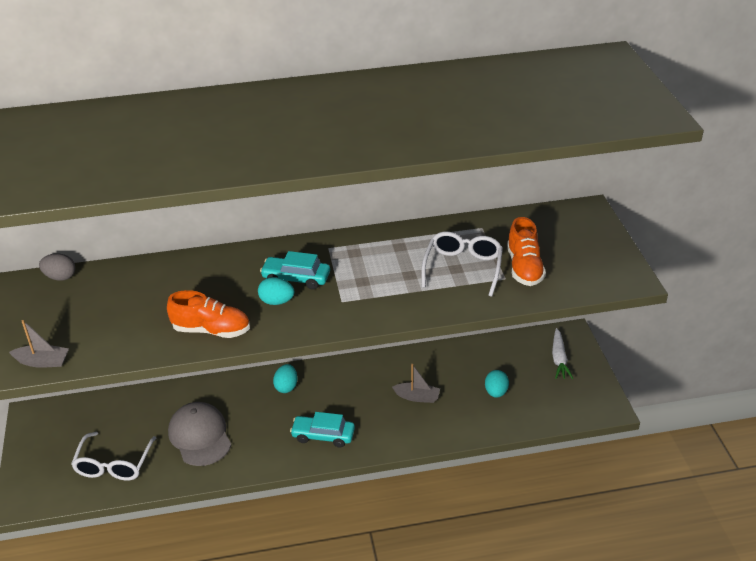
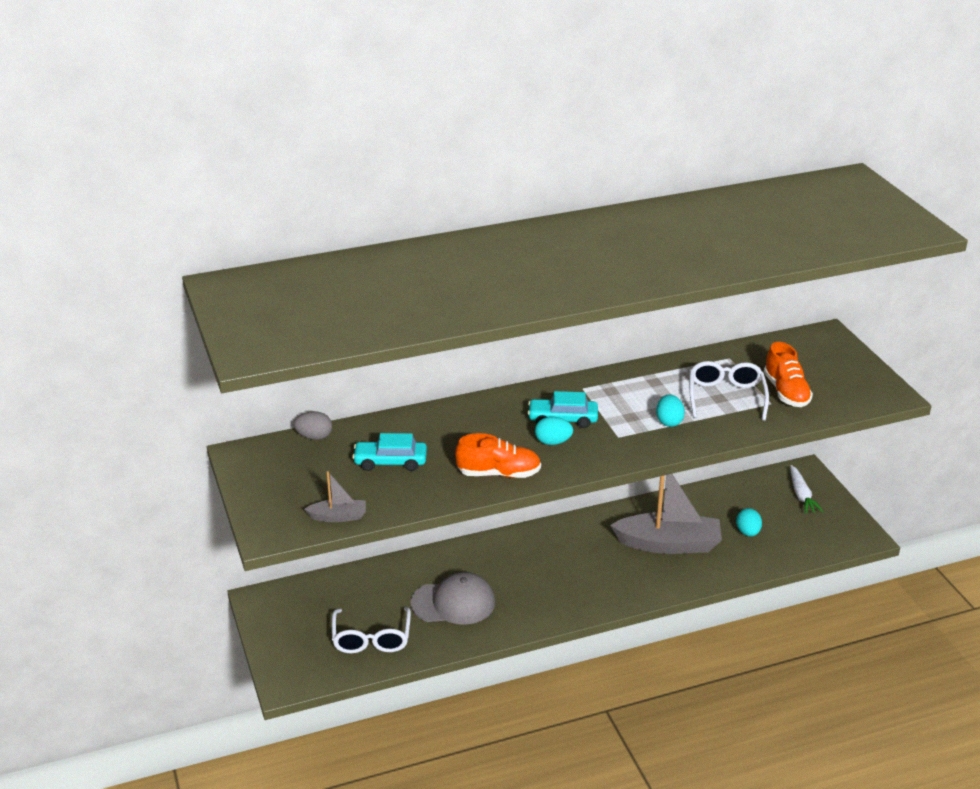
camera: 10 degrees left, 5 degrees down
grey cap [168,402,231,466] -> grey cap turned 120 degrees clockwise [411,572,495,625]
turquoise egg [273,364,297,393] -> turquoise egg moved to [656,394,685,427]
turquoise car [290,412,355,448] -> turquoise car moved to [352,433,427,471]
grey boat [392,364,440,403] -> grey boat [610,474,722,554], size x2.15

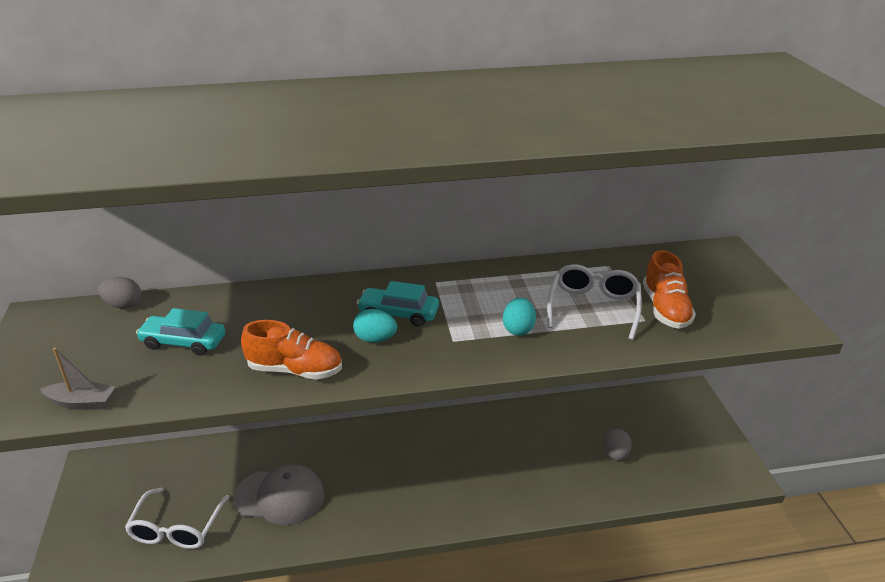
camera: 10 degrees right, 0 degrees up
grey boat [610,474,722,554] -> none
turquoise egg [736,508,762,537] -> grey egg [604,429,632,461]
white carrot [790,465,823,514] -> none

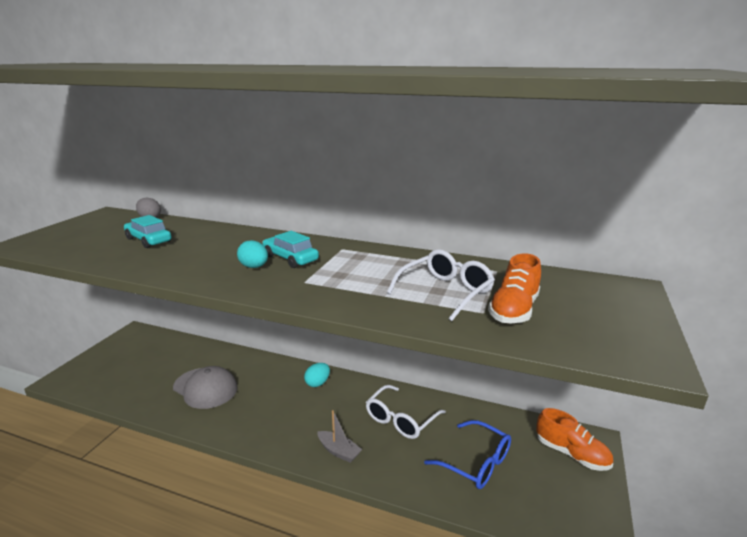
camera: 30 degrees right, 10 degrees down
grey boat [40,348,115,410] -> grey boat moved to [317,410,362,463]
white glasses [125,488,230,549] -> white glasses moved to [366,385,446,439]
orange shoe [241,320,342,380] -> orange shoe moved to [536,408,613,471]
turquoise egg [503,298,536,336] -> turquoise egg moved to [304,363,330,387]
grey egg [604,429,632,461] -> blue glasses [424,420,511,489]

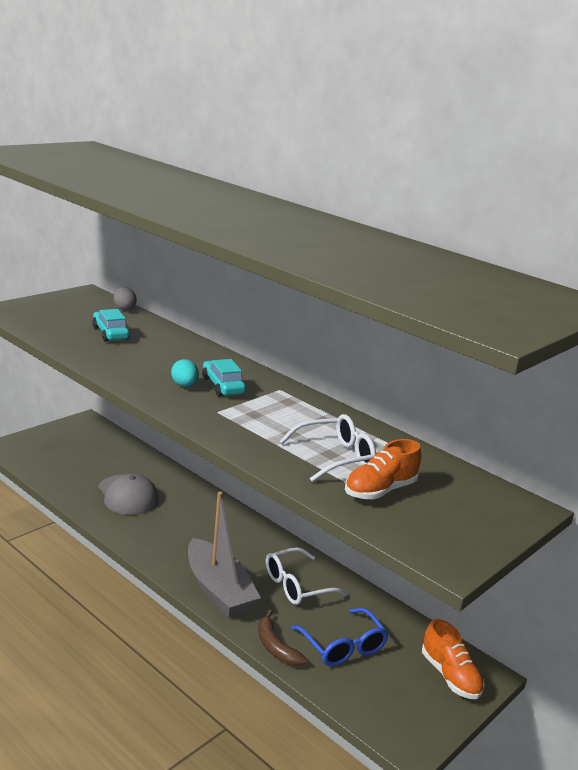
camera: 20 degrees right, 0 degrees up
turquoise egg [304,363,330,387] -> none
grey boat [317,410,362,463] -> grey boat [188,491,261,618], size x2.15
none -> brown banana [258,610,308,666]

